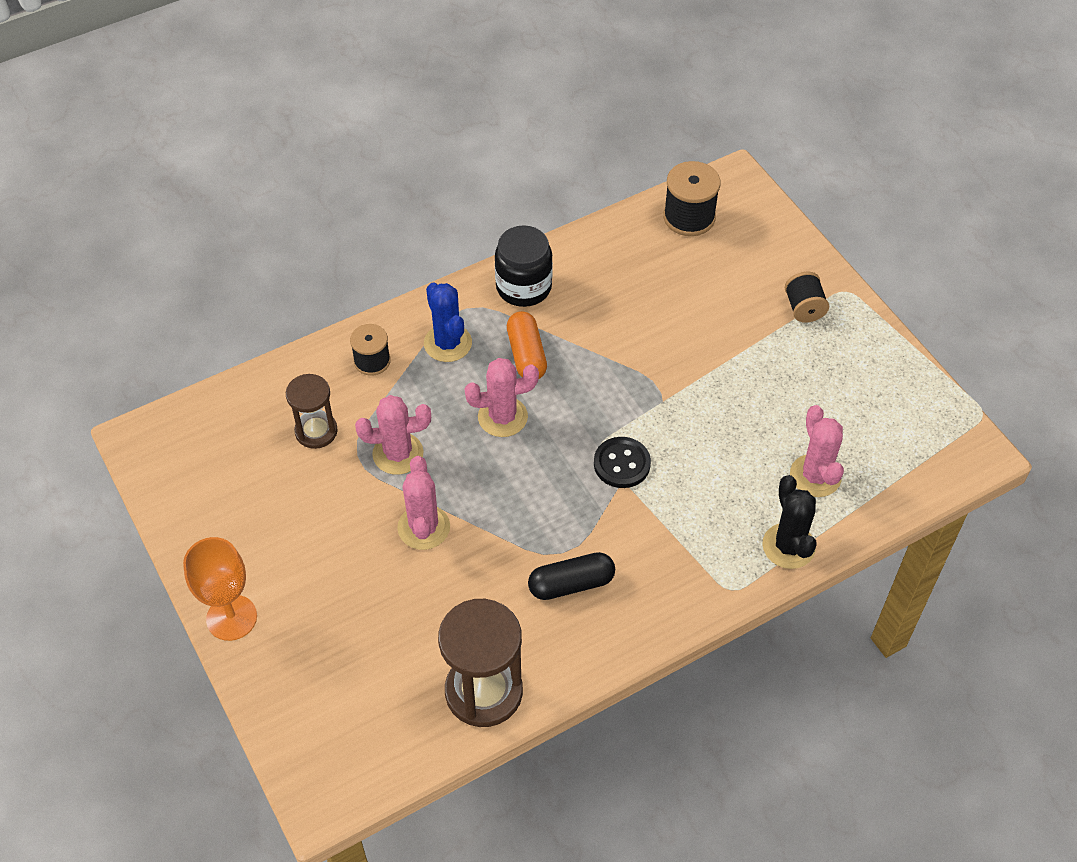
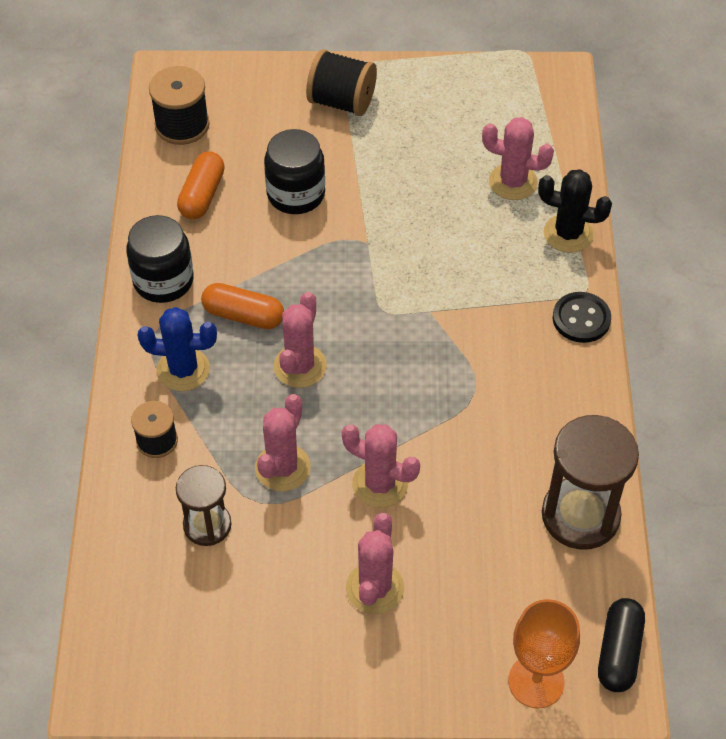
camera: 60 degrees left, 0 degrees up
orange goblet [183,537,257,641] -> orange goblet moved to [508,599,580,708]
black capsule [528,552,615,600] -> black capsule moved to [598,598,645,692]
black button [594,437,651,488] -> black button moved to [553,292,611,343]
black spool [785,272,829,323] -> black spool [306,49,377,116], size x1.52
none -> orange capsule [177,151,225,219]
none -> black jar [264,129,325,214]
none -> pink cactus [346,513,404,614]

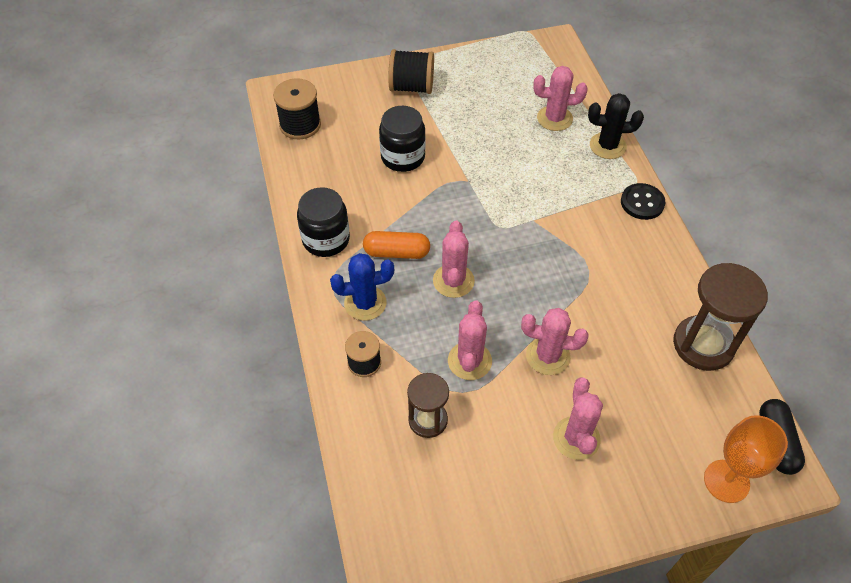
camera: 15 degrees left, 0 degrees up
orange capsule [177,151,225,219] -> none

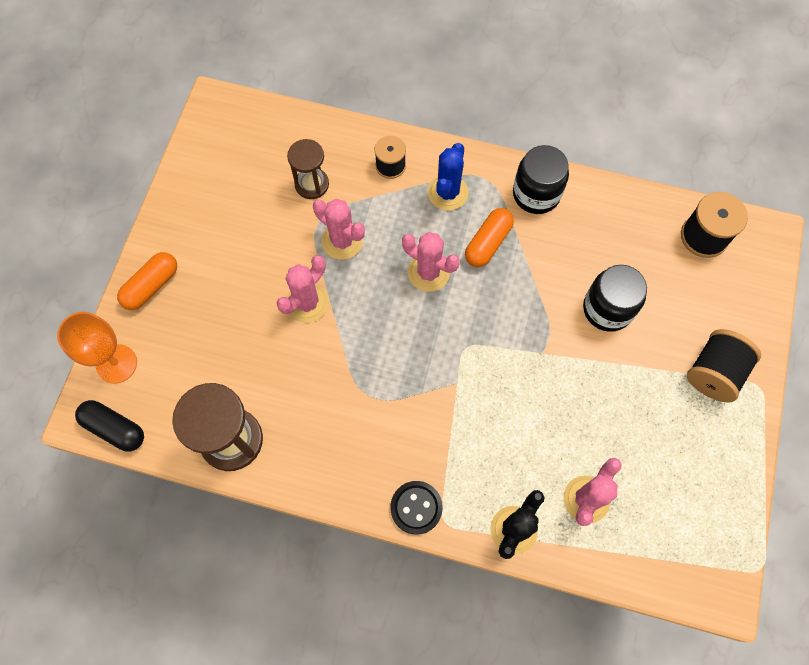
camera: 120 degrees right, 15 degrees up
pink cactus [553,377,603,460] -> none
none -> orange capsule [117,252,177,310]

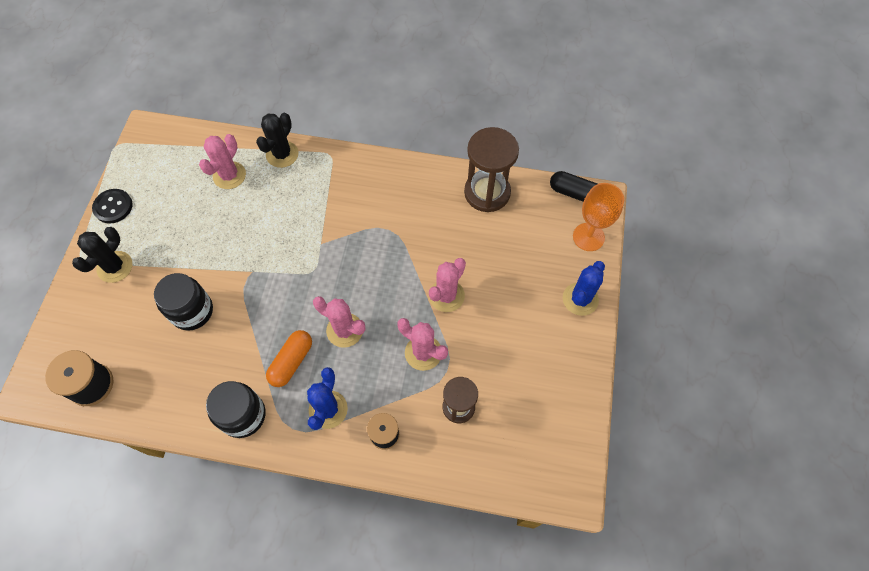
camera: 175 degrees right, 5 degrees down
orange capsule [117,252,177,310] -> blue cactus [563,261,605,316]
black button [390,481,443,535] -> black button moved to [92,189,133,224]
black spool [687,329,761,403] -> black cactus [72,227,132,283]

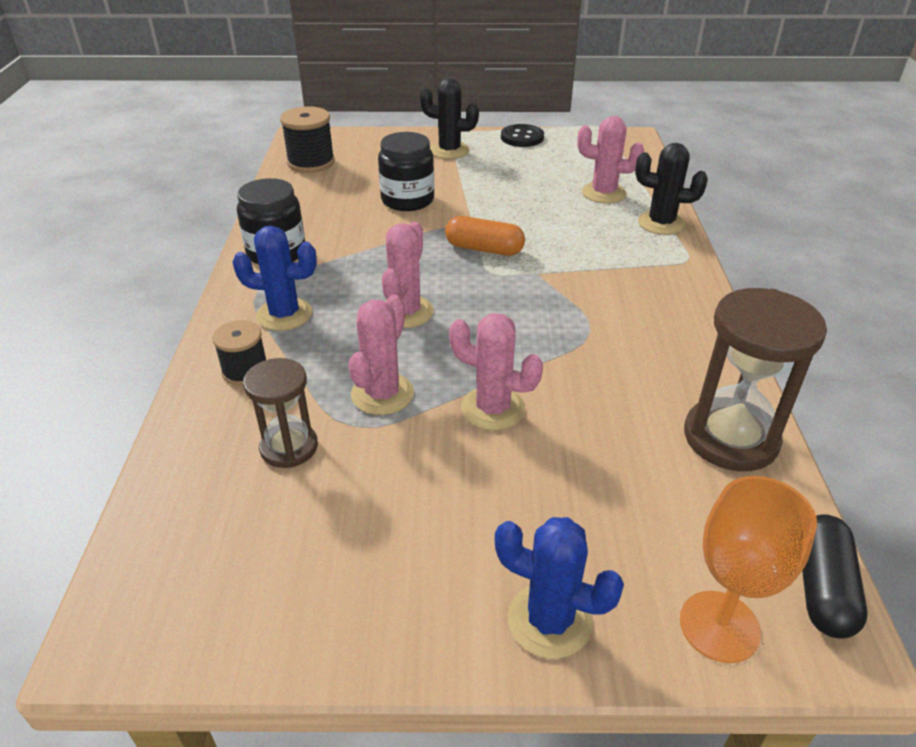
camera: 80 degrees right, 25 degrees down
orange capsule [266,330,312,387] -> orange capsule moved to [445,216,525,256]

